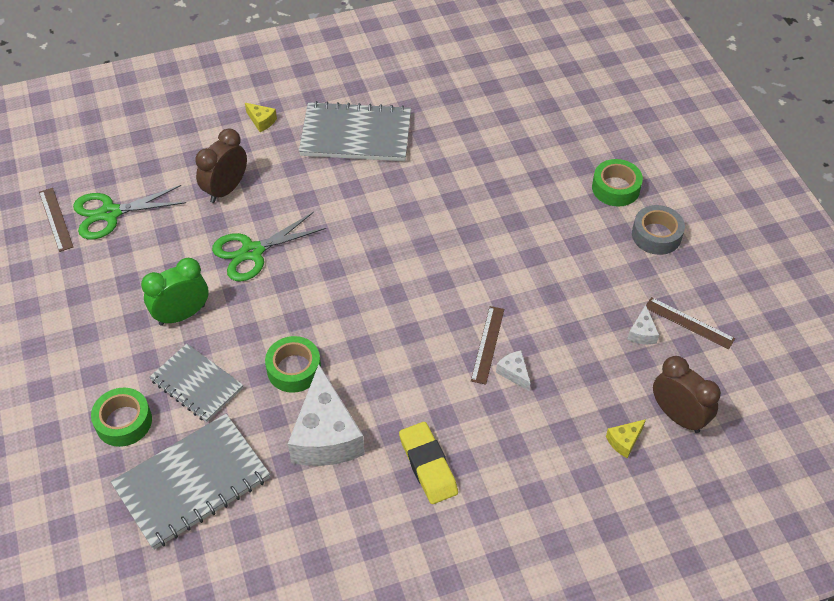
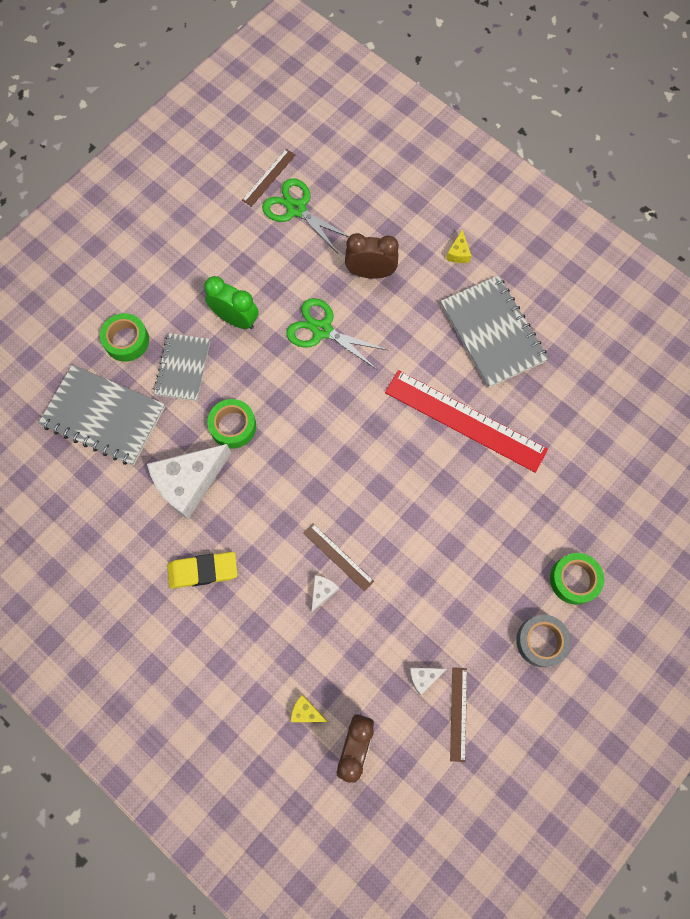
camera: 60 degrees right, 20 degrees up
yellow eraser [399,422,458,504] -> yellow eraser turned 45 degrees clockwise [167,552,238,588]
brown ruler [471,306,504,385] -> brown ruler turned 60 degrees clockwise [303,523,374,591]
none -> red ruler [385,370,548,473]

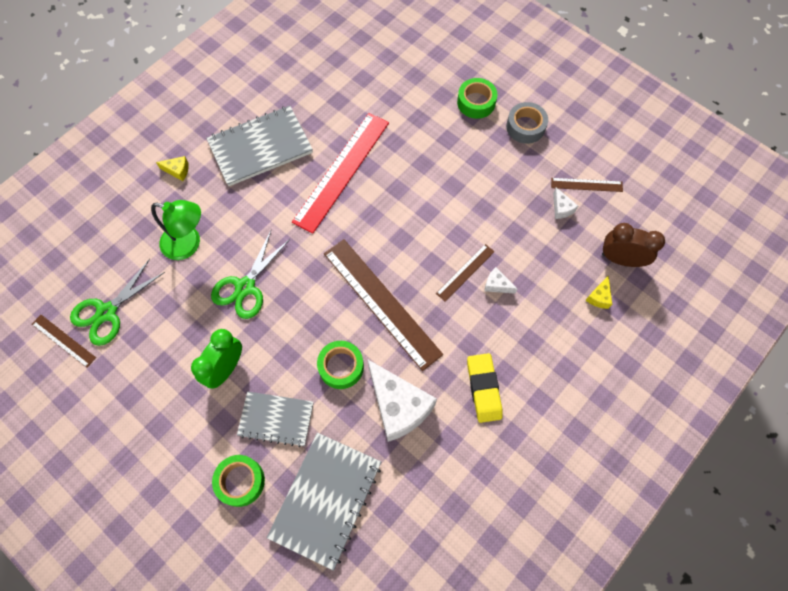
camera: 90 degrees left, 5 degrees down
brown clock [345,233,399,279] -> green lamp [151,200,201,260]
none -> brown ruler [324,239,443,371]

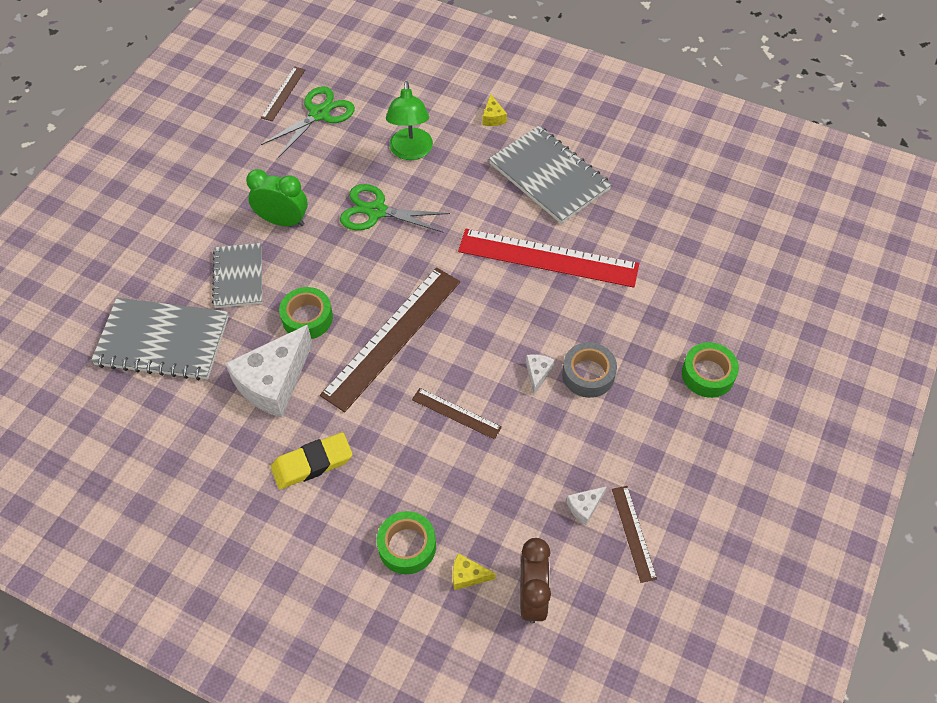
camera: 75 degrees right, 10 degrees down
green scissors [70,259,165,346] -> green scissors turned 105 degrees clockwise [261,86,355,158]
green tape [212,455,265,507] -> green tape moved to [377,511,436,574]
white cheese [485,267,517,294] -> white cheese moved to [526,354,555,394]
grey tape [506,102,548,144] -> grey tape moved to [562,342,617,398]

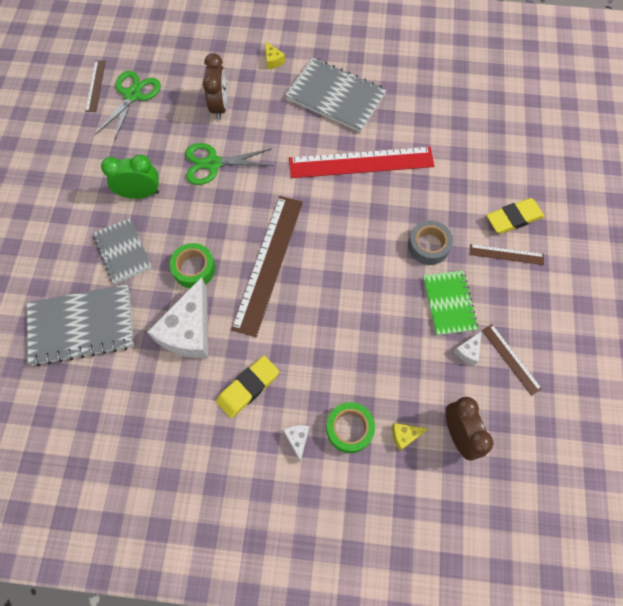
camera: 20 degrees left, 10 degrees up
green lamp [386,81,433,160] -> brown clock [203,53,228,120]
brown ruler [412,388,502,440] -> brown ruler moved to [470,244,544,265]
white cheese [526,354,555,394] -> white cheese moved to [283,425,309,462]
green tape [682,342,739,398] -> yellow eraser [486,198,545,234]
none -> green notebook [423,271,478,335]

